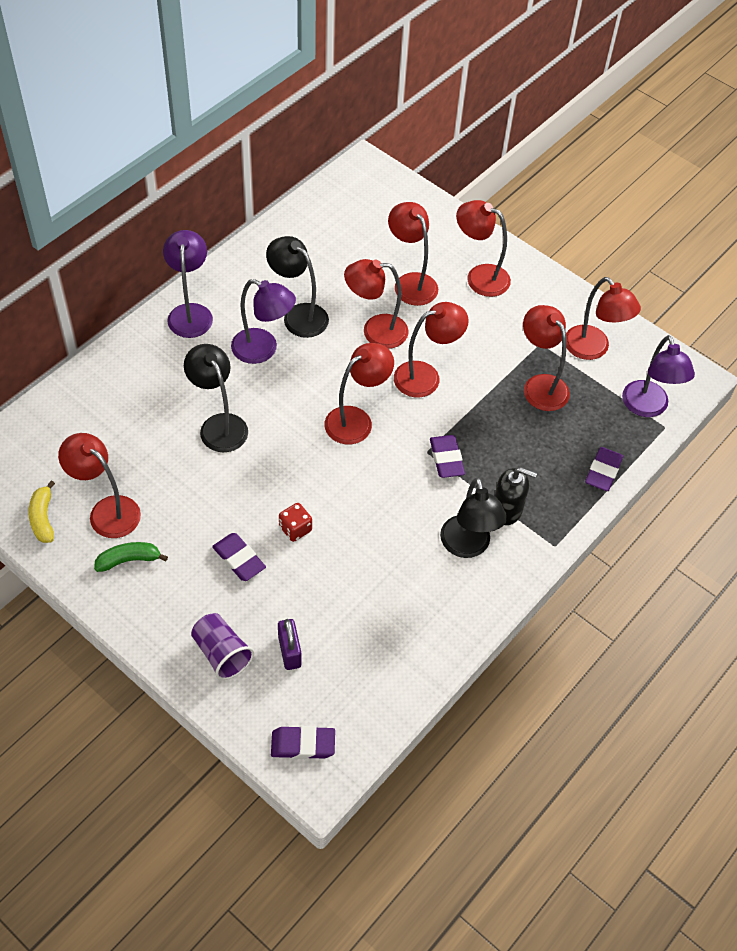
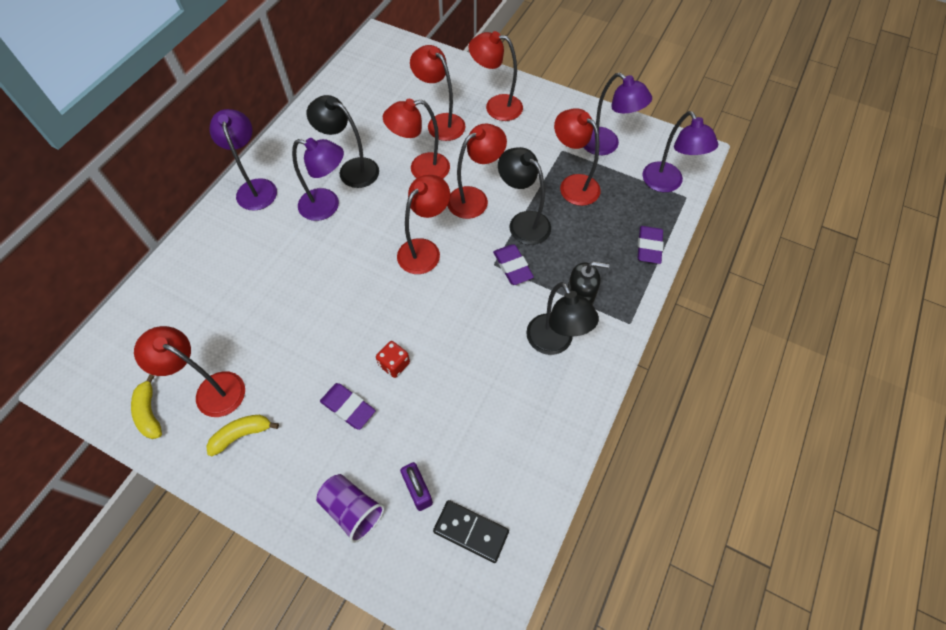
camera: 10 degrees left, 5 degrees up
green banana [94,542,168,572] -> yellow banana [206,415,279,457]
black lamp [184,344,248,452] -> black lamp moved to [498,147,551,245]
purple eraser [271,726,335,759] -> none
red lamp [566,277,641,360] -> purple lamp [583,73,652,155]
none -> black domino [433,500,509,563]

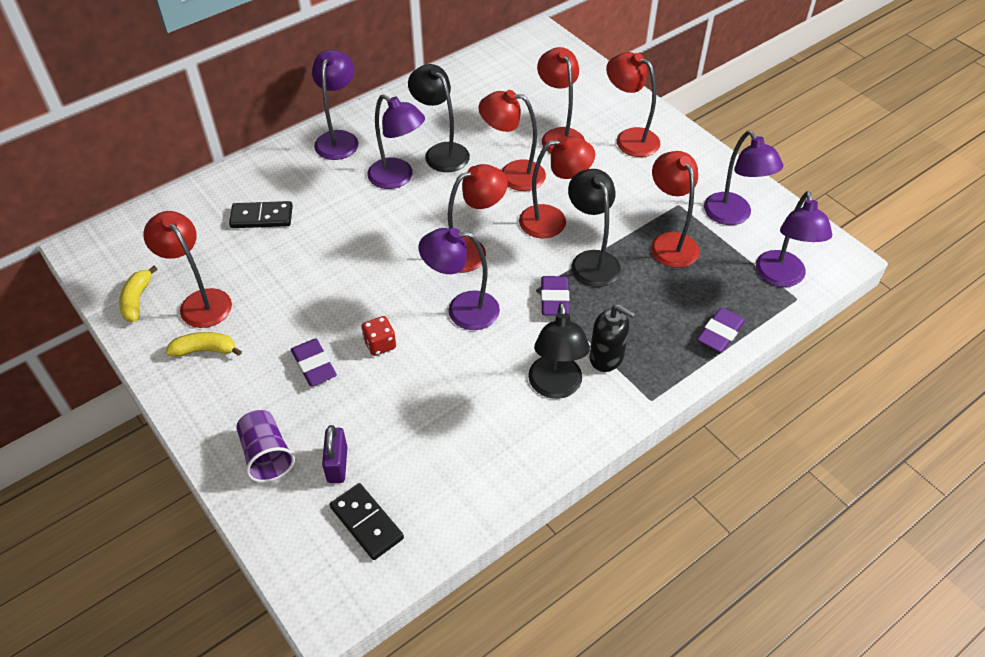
camera: 25 degrees right, 10 degrees down
none -> black domino [229,201,293,228]
none -> purple lamp [418,228,500,330]

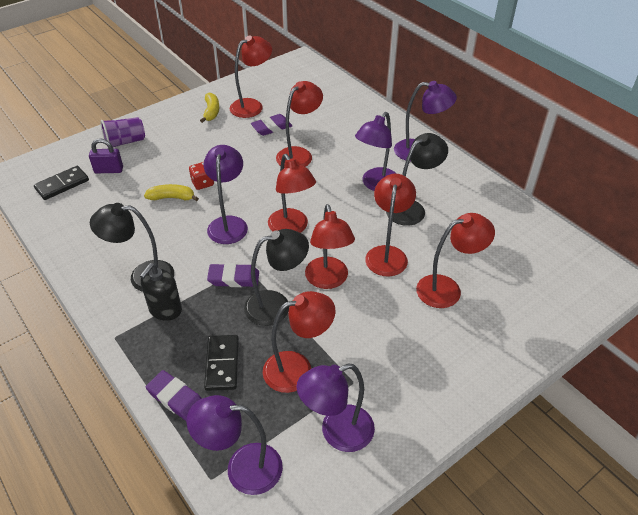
camera: 90 degrees right, 5 degrees down
yellow banana [119,266,157,322] -> yellow banana moved to [144,184,199,201]
black domino [229,201,293,228] -> black domino moved to [204,335,239,391]
purple eraser [291,339,337,386] -> purple eraser moved to [251,114,292,136]
red lamp [606,52,660,157] -> red lamp moved to [276,81,323,168]

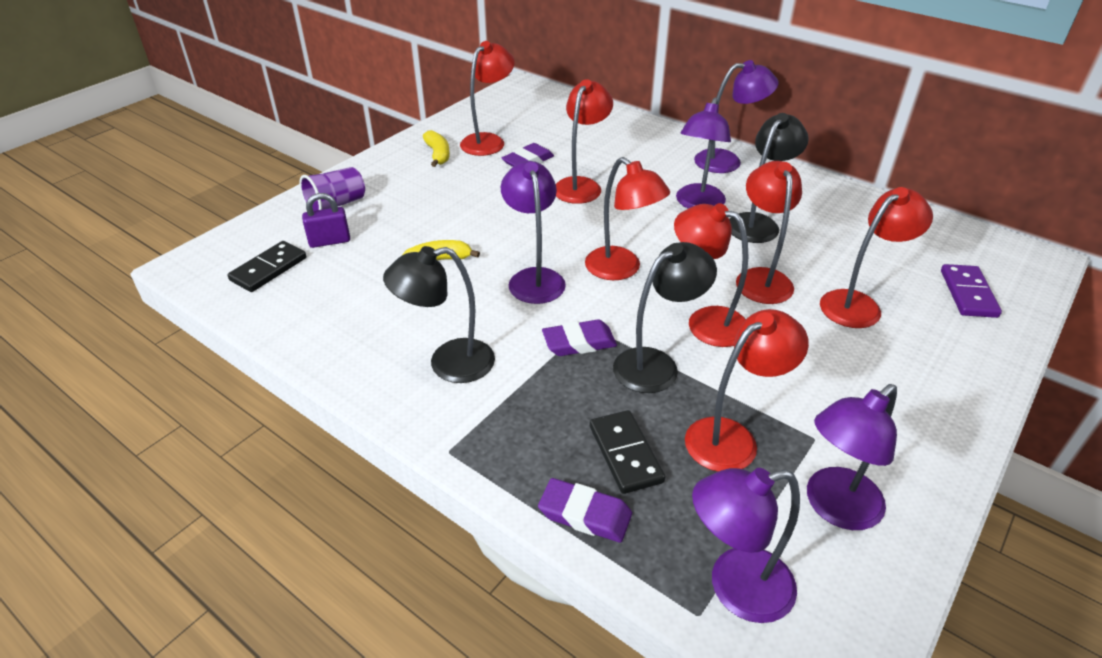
camera: 15 degrees left, 5 degrees down
black soap dispenser [140,263,182,321] -> none
red dice [189,162,214,190] -> none
red lamp [305,204,355,289] -> red lamp turned 150 degrees clockwise [674,203,748,347]
none -> purple domino [941,264,1002,318]

